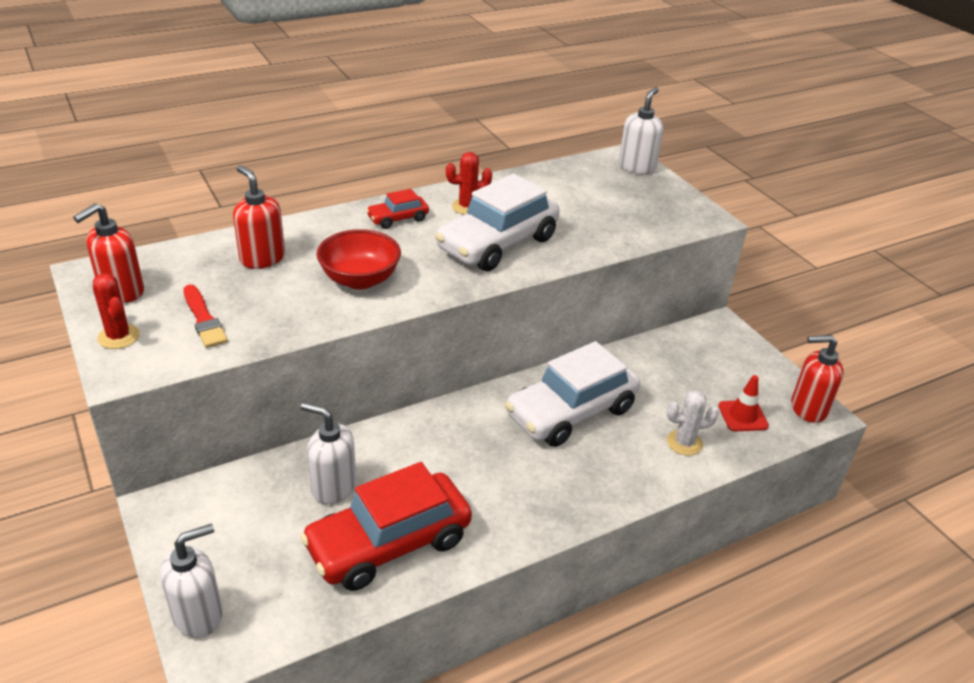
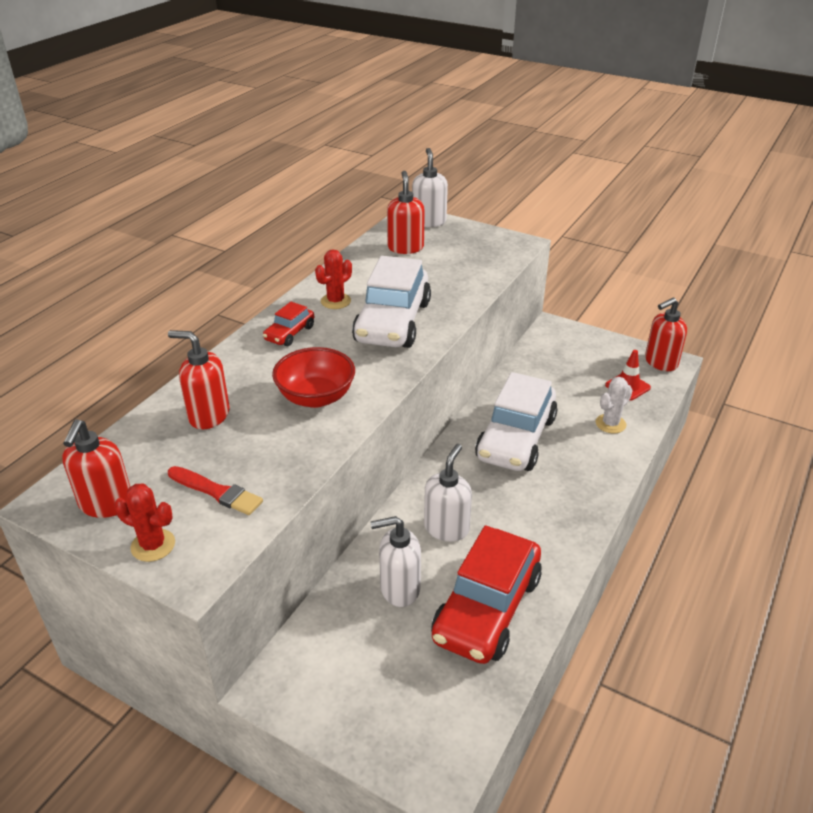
camera: 30 degrees left, 0 degrees up
white soap dispenser [160,524,223,638] -> white soap dispenser moved to [424,444,472,542]
none -> red soap dispenser [387,171,425,254]

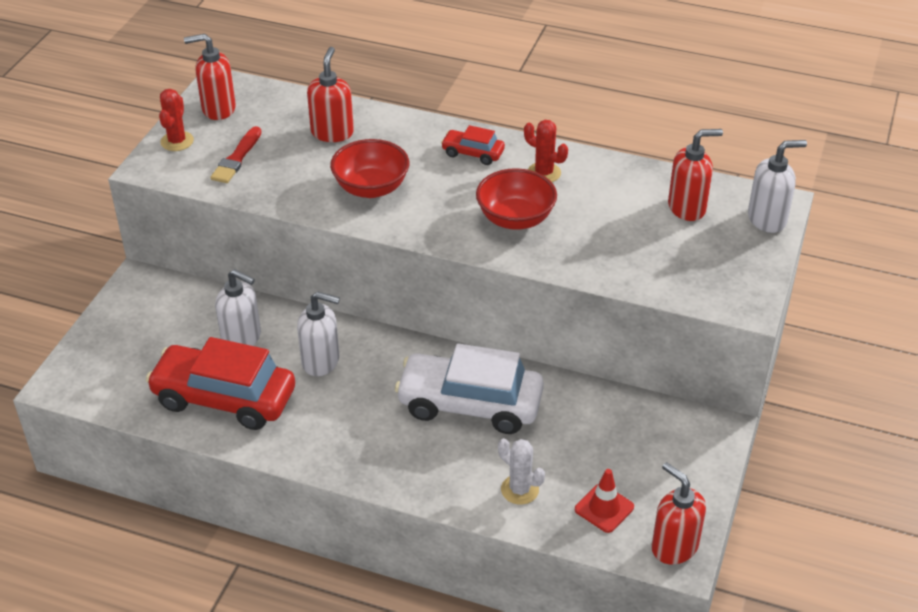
camera: 80 degrees right, 5 degrees up
white car [352,256,431,348] -> red bowl [476,168,557,230]
white soap dispenser [370,516,421,607] -> white soap dispenser turned 135 degrees clockwise [215,269,261,346]

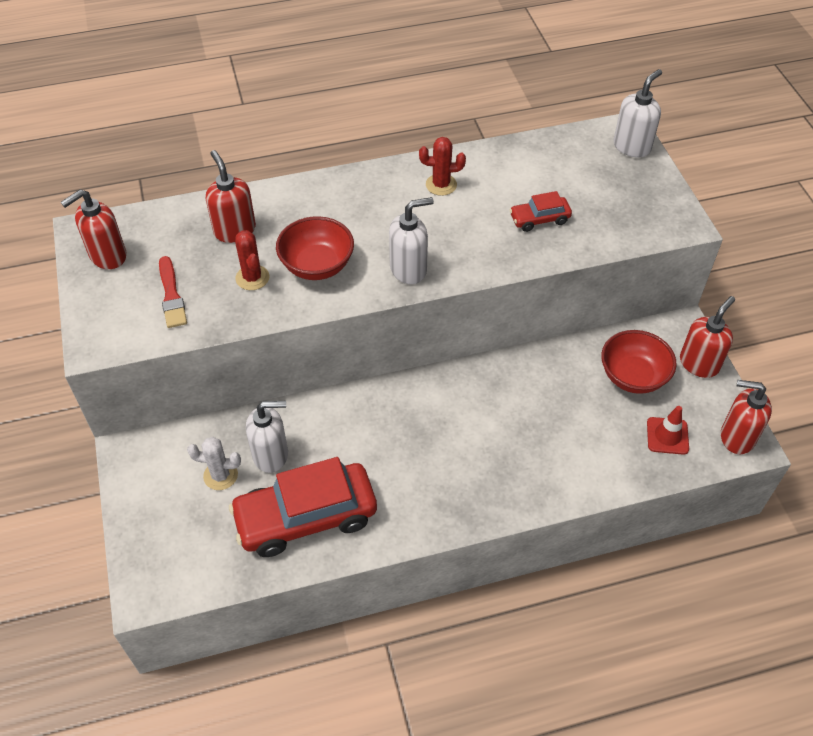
camera: 35 degrees left, 10 degrees up
red cactus [159,89,194,151] -> red cactus moved to [235,230,269,290]
white soap dispenser [297,291,340,376] -> white soap dispenser moved to [389,197,434,284]
white car [395,343,544,434] -> none
red car [441,125,505,165] -> red car moved to [510,191,572,232]
red bowl [476,168,557,230] -> red bowl moved to [601,330,677,394]
white cactus [498,438,545,505] -> white cactus moved to [187,437,241,490]
red soap dispenser [668,129,723,221] -> red soap dispenser moved to [680,296,735,378]

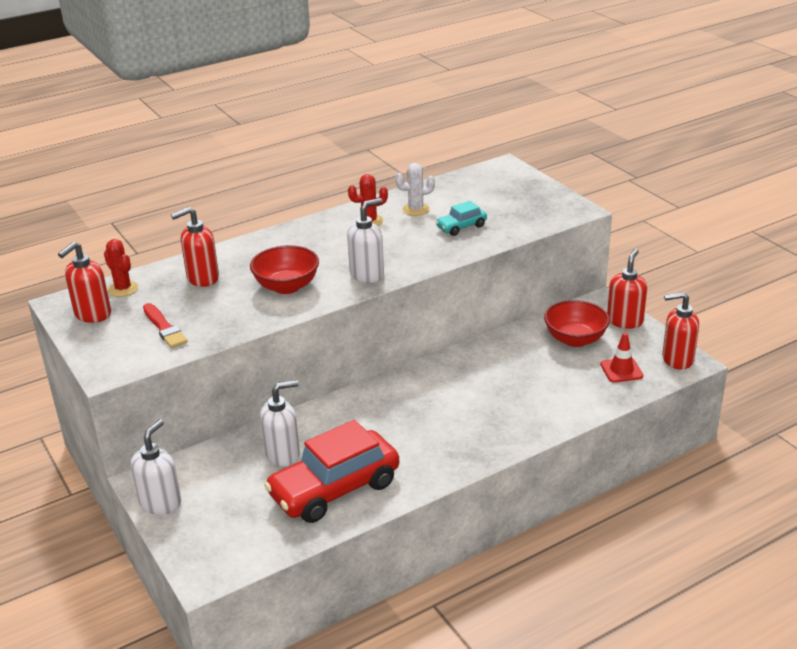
camera: 15 degrees left, 20 degrees down
white cactus [187,437,241,490] -> white cactus moved to [395,163,435,216]
red soap dispenser [206,150,256,243] -> red soap dispenser turned 75 degrees counterclockwise [171,207,219,287]
red cactus [235,230,269,290] -> red cactus moved to [104,239,138,297]
red car [510,191,572,232] -> turquoise car [436,201,487,236]
white soap dispenser [613,69,662,158] -> white soap dispenser moved to [131,419,181,515]

